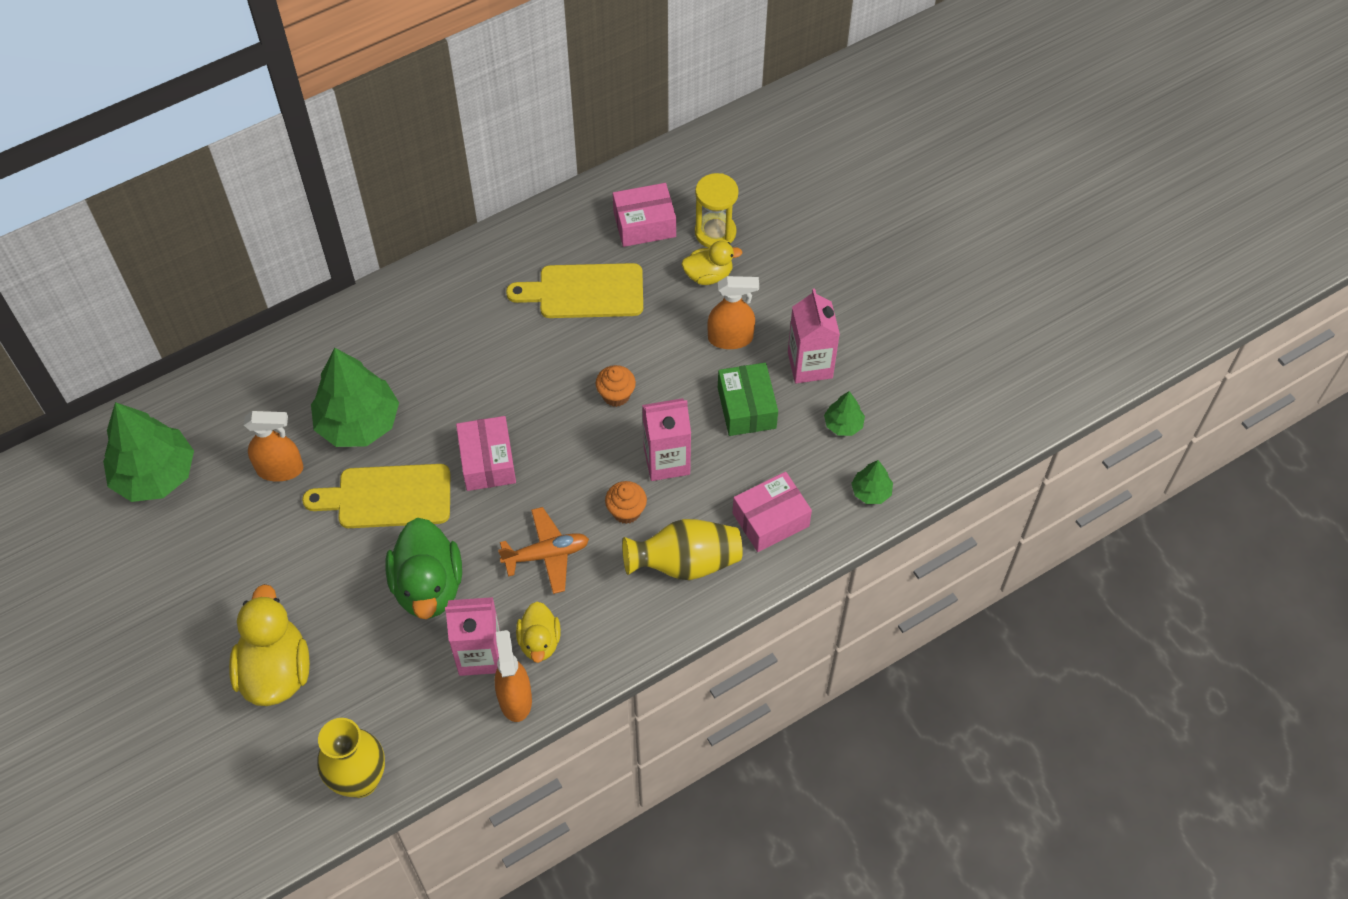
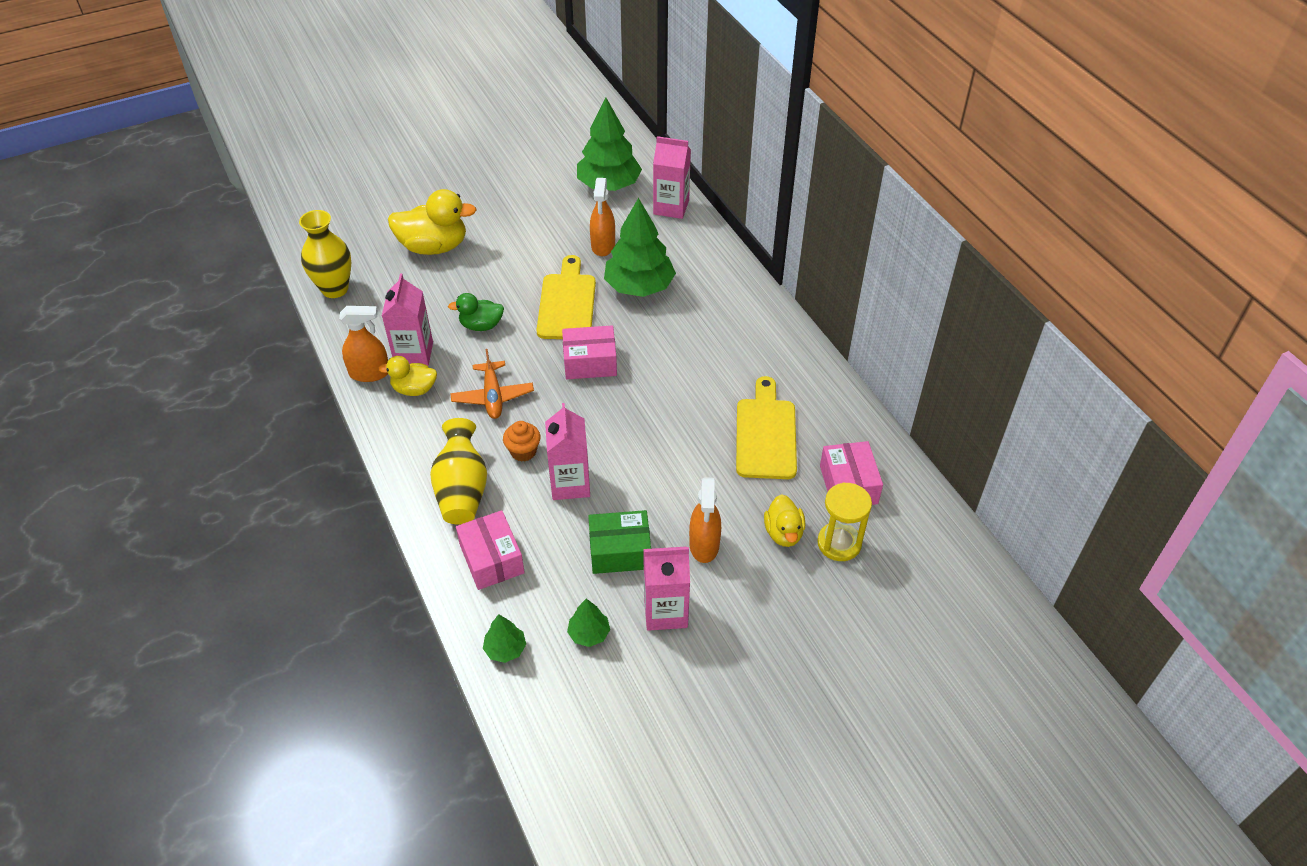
camera: 95 degrees right, 10 degrees down
green duck [385,518,462,619] -> green duck [448,293,504,331], size x0.58
orange cupcake [596,365,636,407] -> none
none -> pink carton [653,136,691,219]

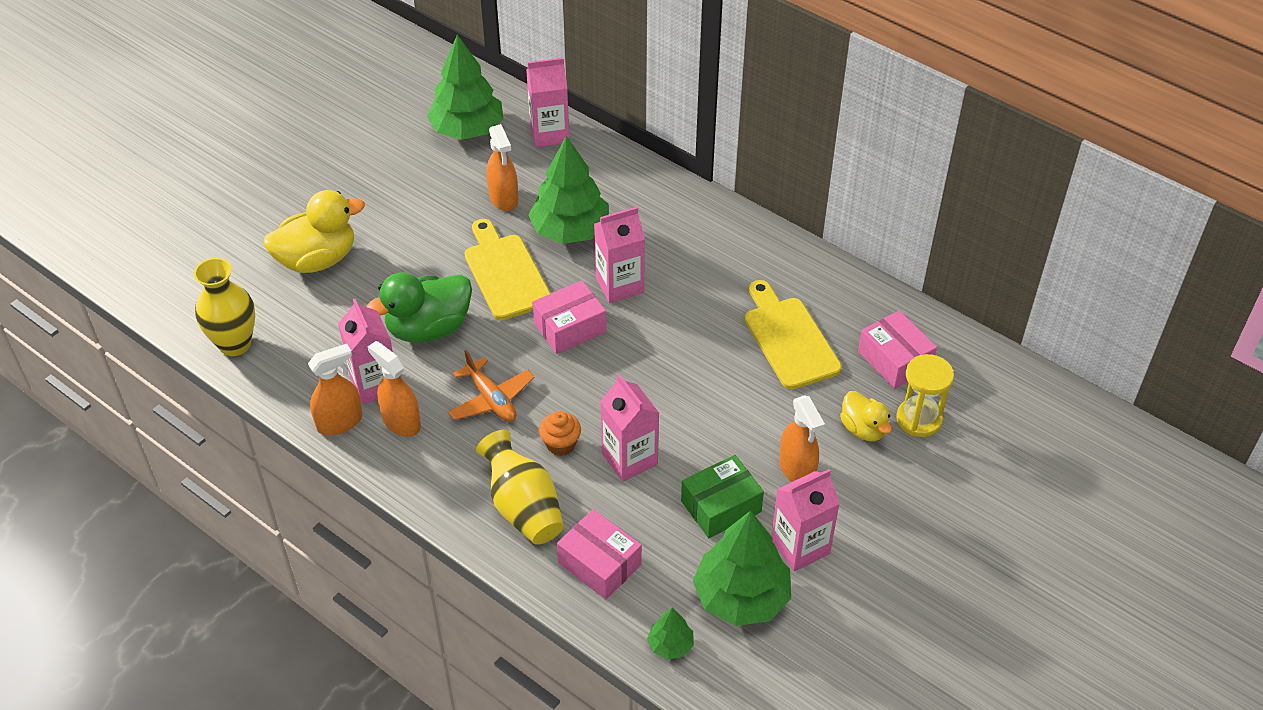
camera: 25 degrees left, 0 degrees up
yellow duck [378,356,437,396] -> orange spray bottle [368,341,421,437]
green duck [448,293,504,331] -> green duck [366,272,472,343], size x1.73
green tree [567,599,610,647] -> green tree [693,511,791,626], size x2.14
none -> pink carton [594,207,645,303]

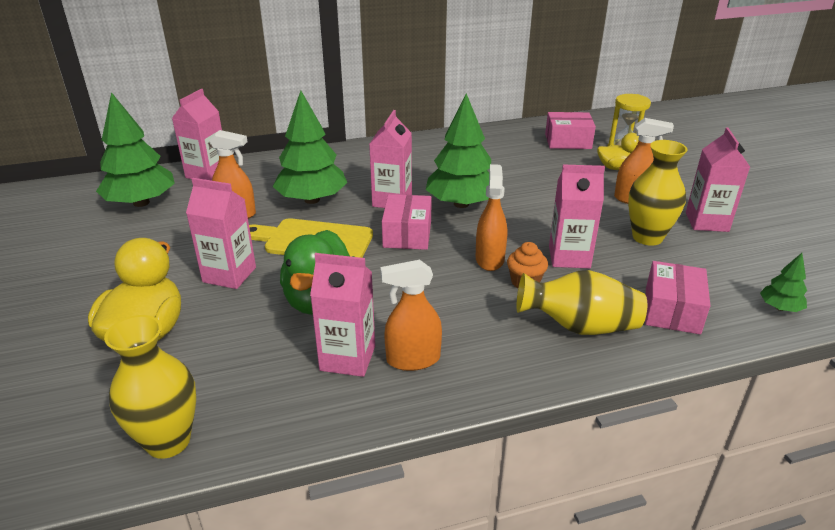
camera: 55 degrees left, 15 degrees down
orange spray bottle [308,344,362,435] -> orange spray bottle moved to [476,164,507,271]
orange plane [448,350,534,422] -> none
pink box [557,509,642,599] -> pink box turned 60 degrees counterclockwise [645,261,710,334]
green box [681,455,764,538] -> yellow vase [628,140,687,246]
green tree [693,511,791,626] -> green tree moved to [426,93,491,208]
yellow cutting board [745,280,842,389] -> none
none -> pink carton [186,178,256,289]

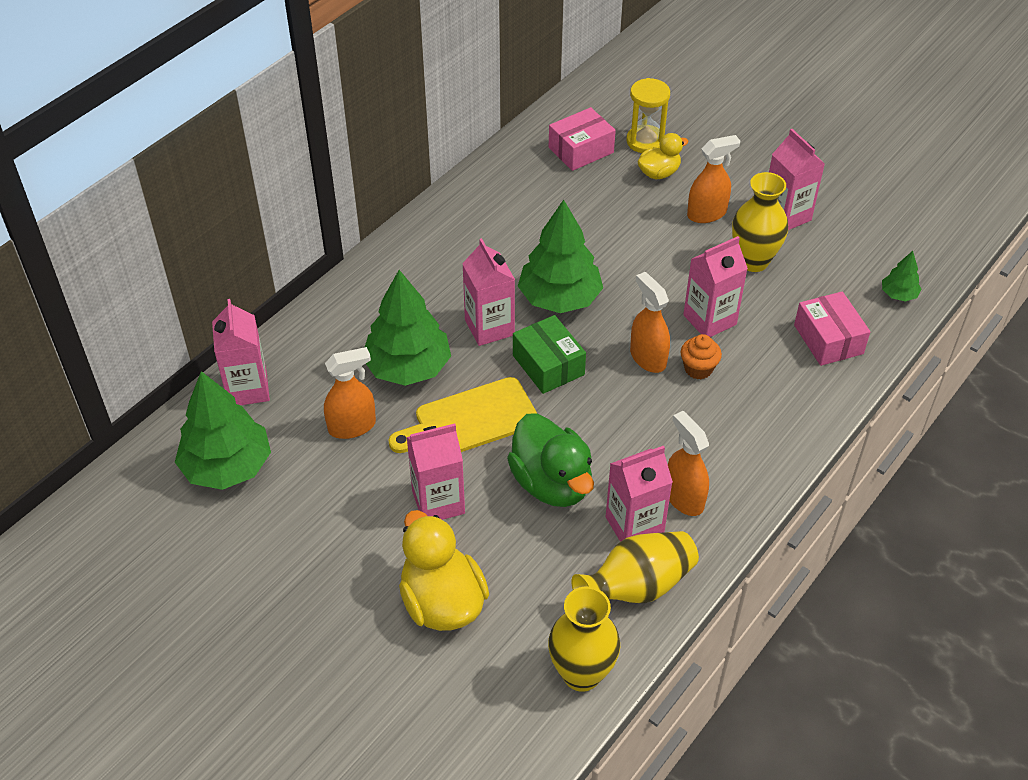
camera: 35 degrees left, 15 degrees up
orange spray bottle [380,260,442,371] -> orange spray bottle turned 105 degrees clockwise [668,411,709,516]
pink box [382,194,432,250] -> green box [513,315,586,394]
yellow vase [516,270,647,335] -> yellow vase moved to [572,531,699,603]

